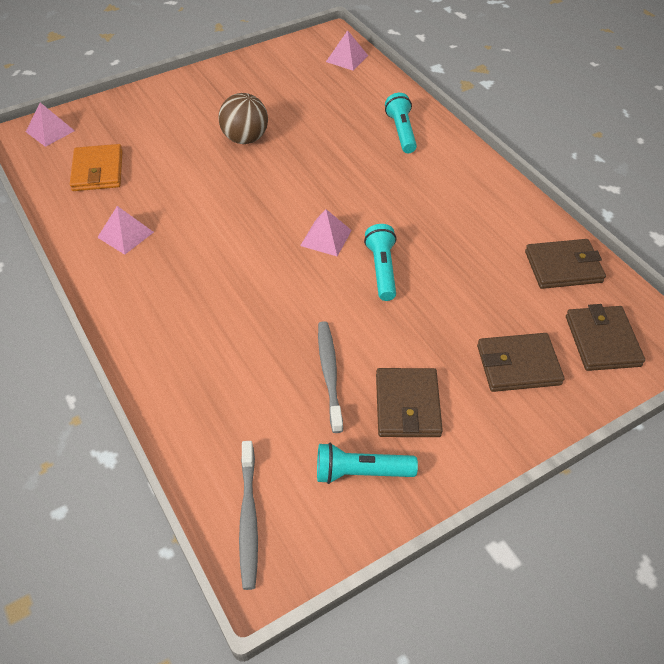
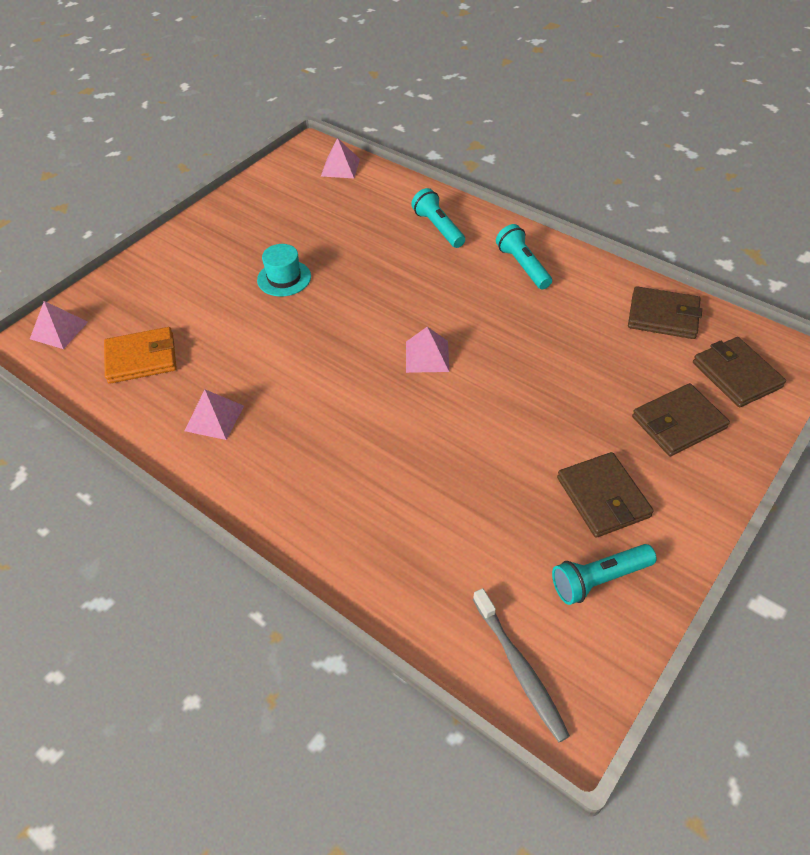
camera: 20 degrees left, 0 degrees up
orange wallet [70,144,123,191] -> orange wallet turned 75 degrees counterclockwise [104,327,177,384]
brown ball [218,93,268,144] -> turquoise hat [257,244,311,297]
grey toothbrush [318,321,343,433] -> none
turquoise flashlight [364,224,396,301] -> turquoise flashlight moved to [496,224,552,289]
brown wallet [525,239,606,289] -> brown wallet turned 45 degrees clockwise [628,286,702,339]

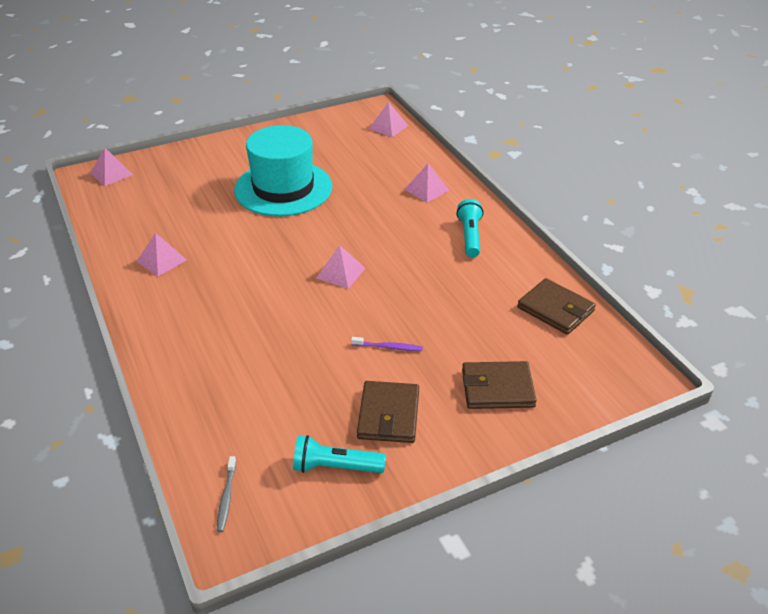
camera: 25 degrees right, 10 degrees down
orange wallet [104,327,177,384] -> none
turquoise hat [257,244,311,297] -> turquoise hat [234,125,333,216], size x2.19
turquoise flashlight [411,188,465,248] -> pink pyramid [404,164,449,203]
grey toothbrush [473,588,570,742] -> grey toothbrush [217,456,236,532], size x0.62
brown wallet [693,337,786,407] -> none
none -> purple toothbrush [351,337,423,351]

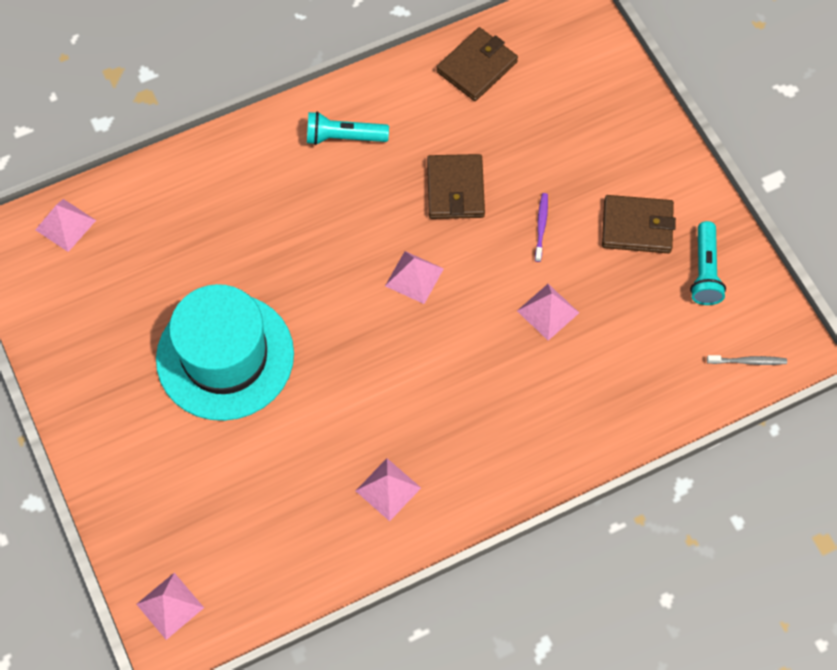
camera: 90 degrees left, 25 degrees up
pink pyramid [404,164,449,203] -> pink pyramid moved to [517,284,579,341]
brown wallet [462,361,537,409] -> brown wallet moved to [427,154,485,219]

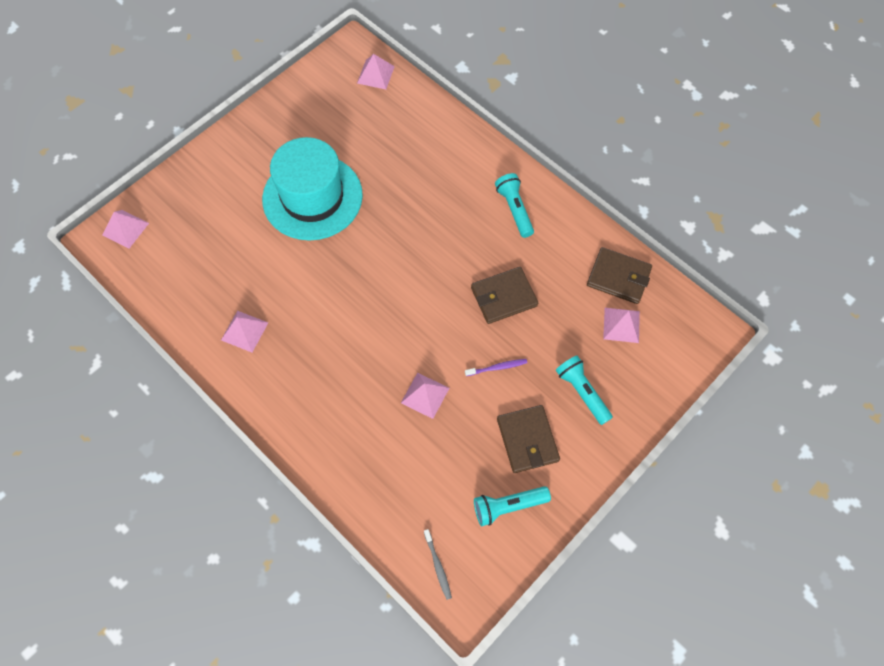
camera: 70 degrees right, 0 degrees up
pink pyramid [385,251,444,304] -> pink pyramid moved to [603,308,640,343]
none -> turquoise flashlight [556,355,613,425]

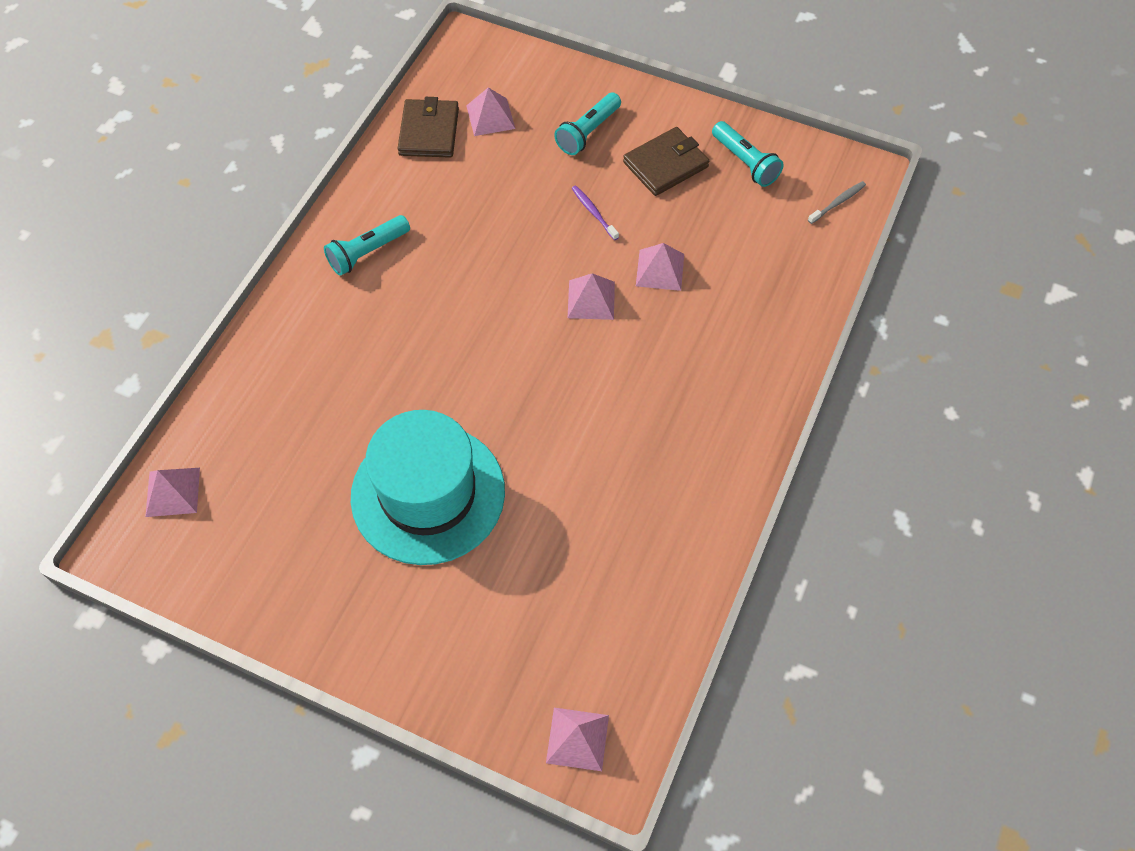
camera: 110 degrees left, 5 degrees down
pink pyramid [221,311,268,352] -> pink pyramid moved to [568,273,615,320]
brown wallet [471,267,538,324] -> none

